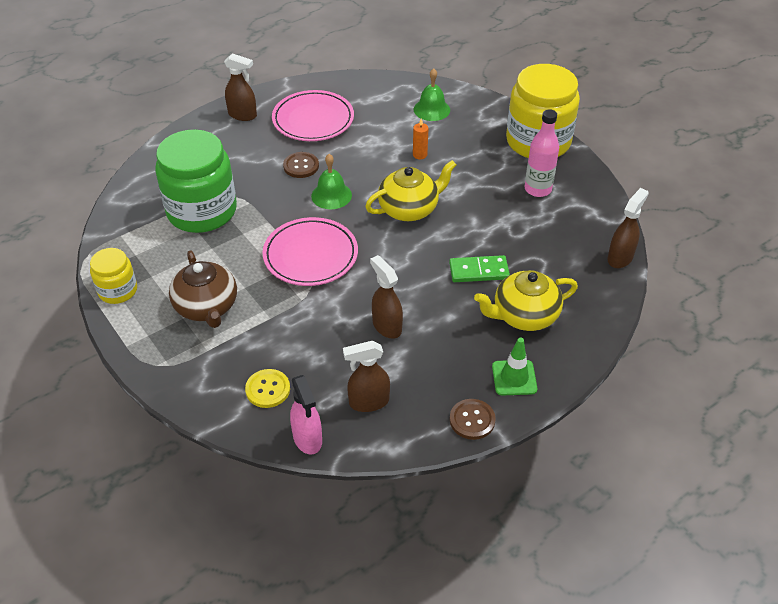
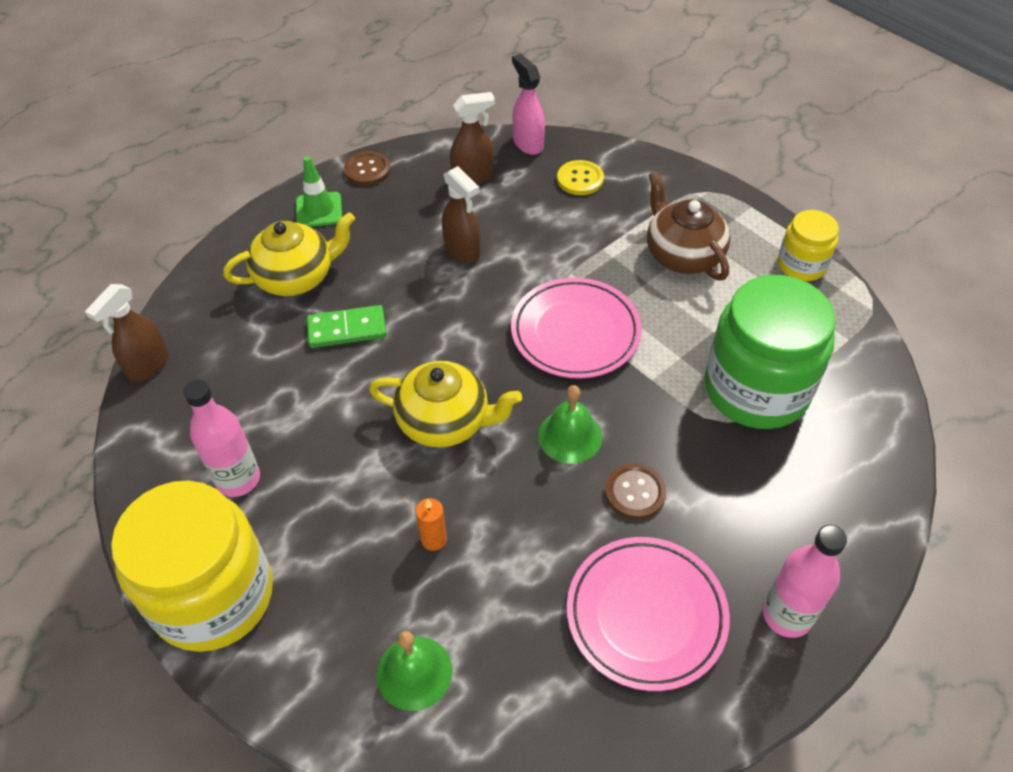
camera: 175 degrees right, 5 degrees up
brown spray bottle [224,53,257,121] -> pink bottle [763,525,847,638]
yellow teapot [365,160,456,221] -> yellow teapot turned 135 degrees counterclockwise [369,360,522,447]

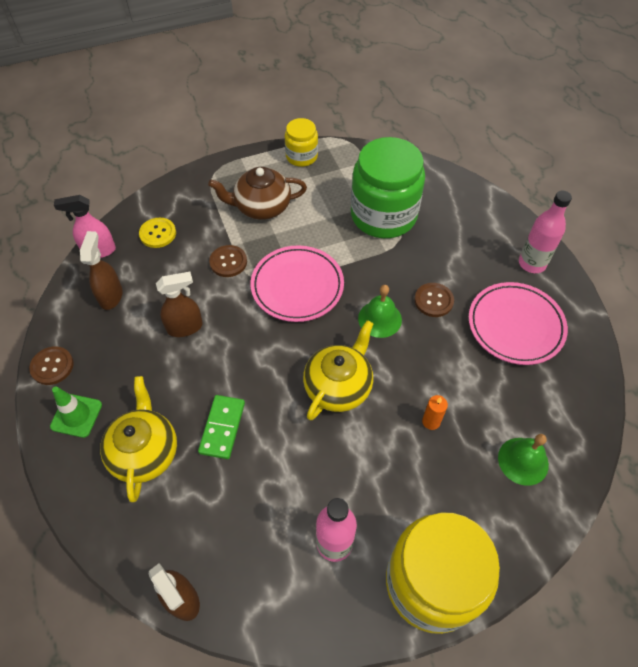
camera: 70 degrees left, 5 degrees up
none -> brown button [209,245,247,277]

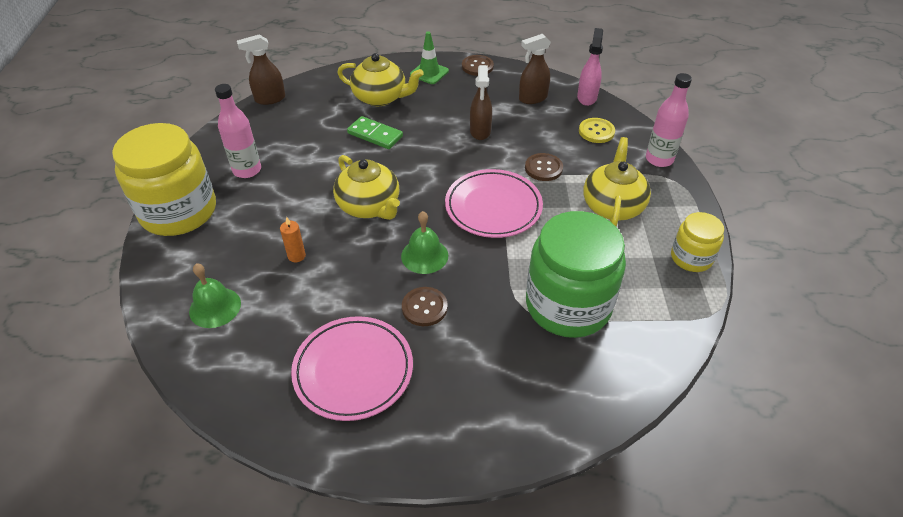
camera: 110 degrees right, 10 degrees down
brown spray bottle [80,231,123,310] -> brown spray bottle turned 135 degrees clockwise [519,34,551,104]
brown teapot [208,167,307,220] -> yellow teapot [583,137,651,226]
pink bottle [519,191,572,273] -> pink bottle moved to [646,73,692,167]

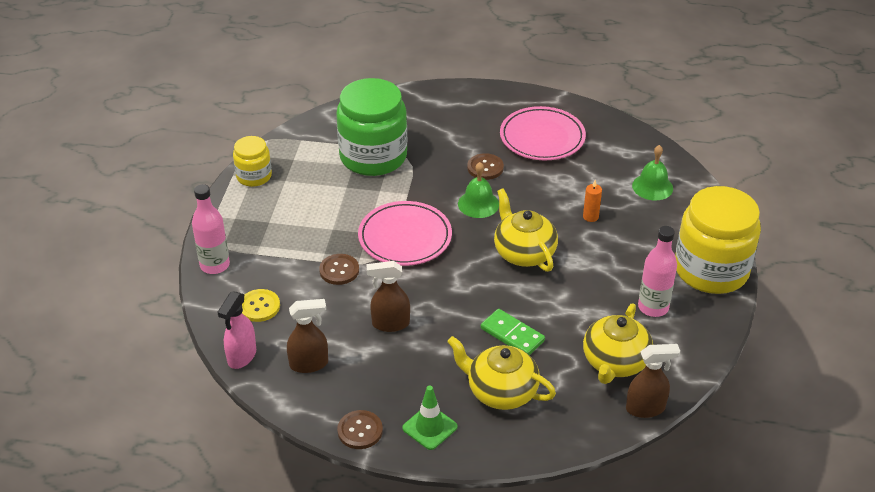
camera: 170 degrees left, 5 degrees down
brown spray bottle [470,65,492,140] -> brown spray bottle turned 105 degrees counterclockwise [367,261,410,332]
yellow teapot [583,137,651,226] -> yellow teapot moved to [583,303,653,384]

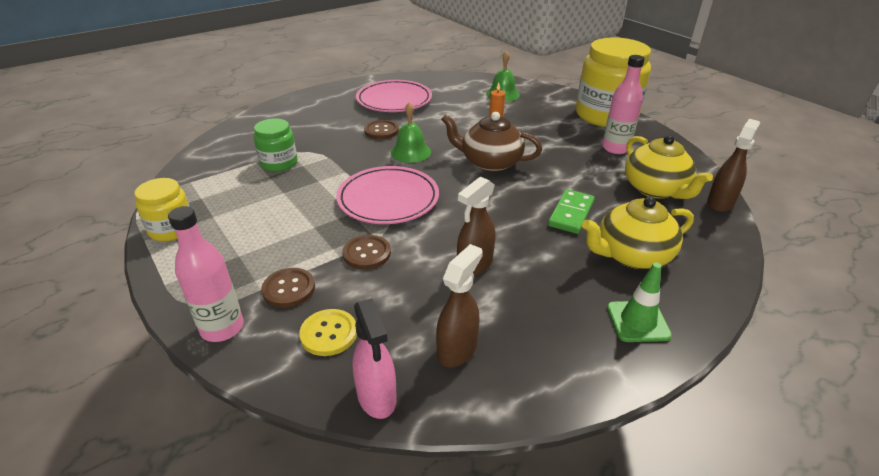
camera: 45 degrees left, 5 degrees down
green jar [336,78,407,176] -> green jar [254,118,298,172], size x0.52
brown button [337,410,383,449] -> brown button moved to [261,268,315,308]
green domino [481,309,545,355] -> green domino turned 60 degrees counterclockwise [548,189,595,234]
yellow teapot [494,188,558,272] -> brown teapot [441,112,542,172]

